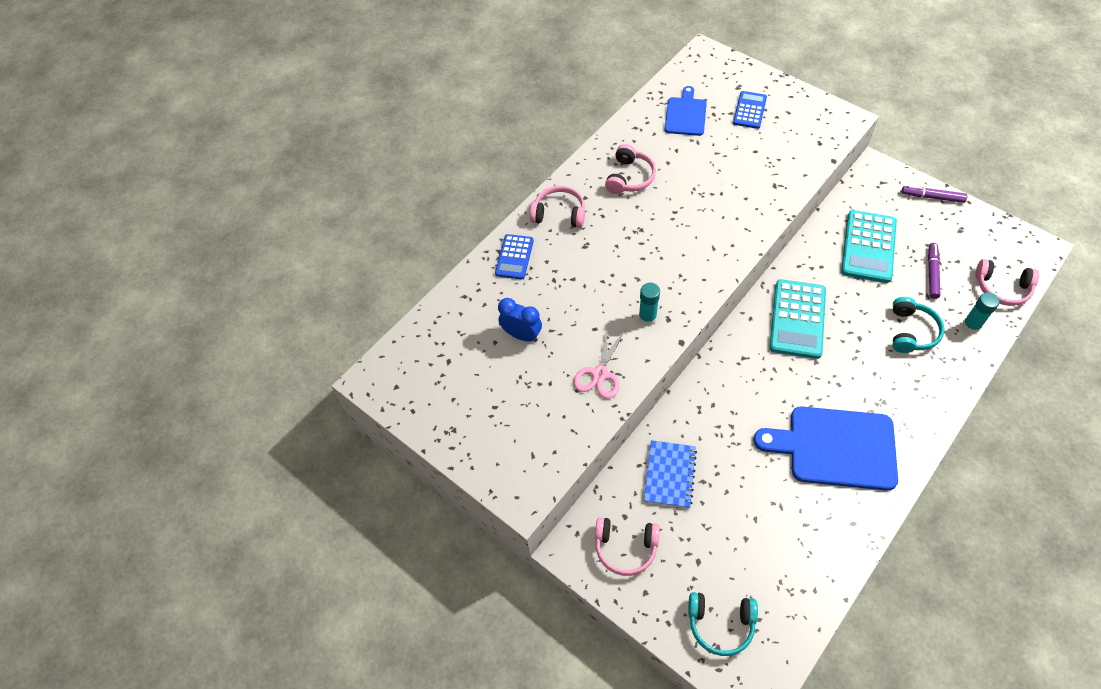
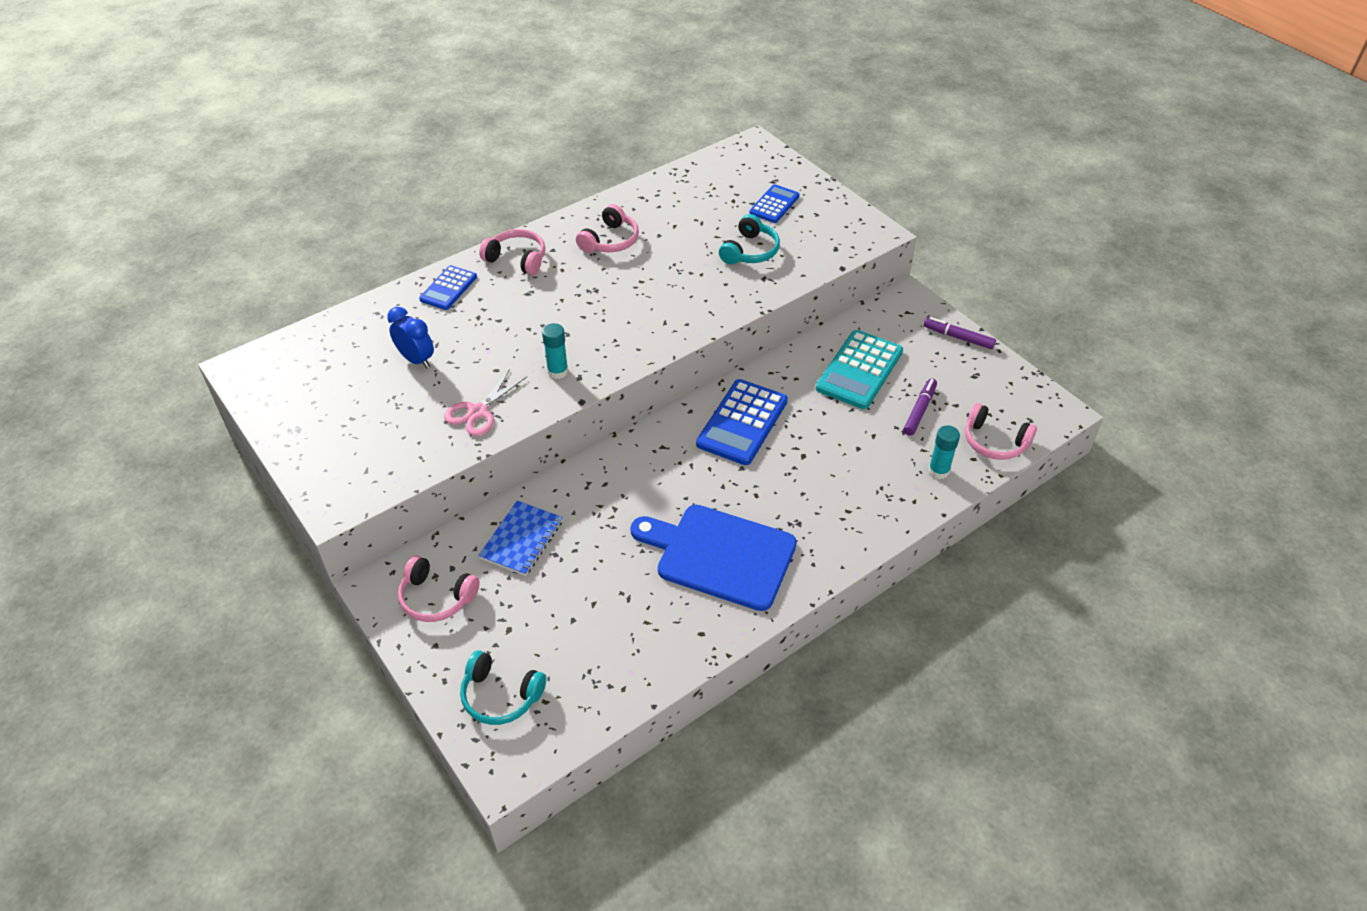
camera: 10 degrees right, 10 degrees down
blue cutting board [665,86,707,136] -> none
turquoise calculator [770,279,826,359] -> blue calculator [696,379,788,465]
turquoise headphones [893,297,944,353] -> turquoise headphones moved to [719,214,780,265]

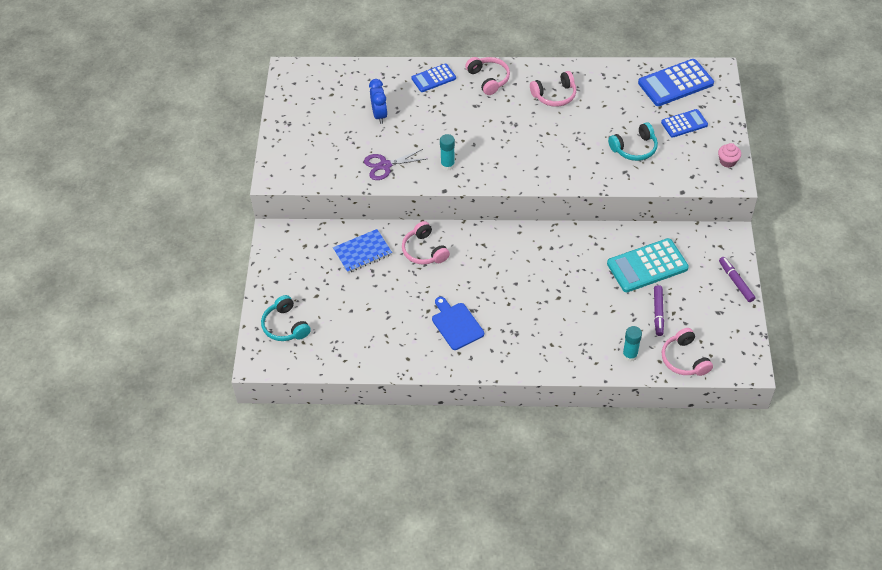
camera: 40 degrees right, 5 degrees up
pink headphones [398,556,480,622] -> pink headphones moved to [402,221,450,265]
pink scissors [444,369,527,436] -> purple scissors [364,149,426,180]
blue cutting board [630,505,797,611] -> blue cutting board [432,297,484,350], size x0.58
blue calculator [696,379,788,465] -> blue calculator moved to [638,59,714,106]
purple marker [903,378,937,436] -> purple marker turned 120 degrees clockwise [654,285,664,336]
none -> pink cupcake [718,143,741,168]

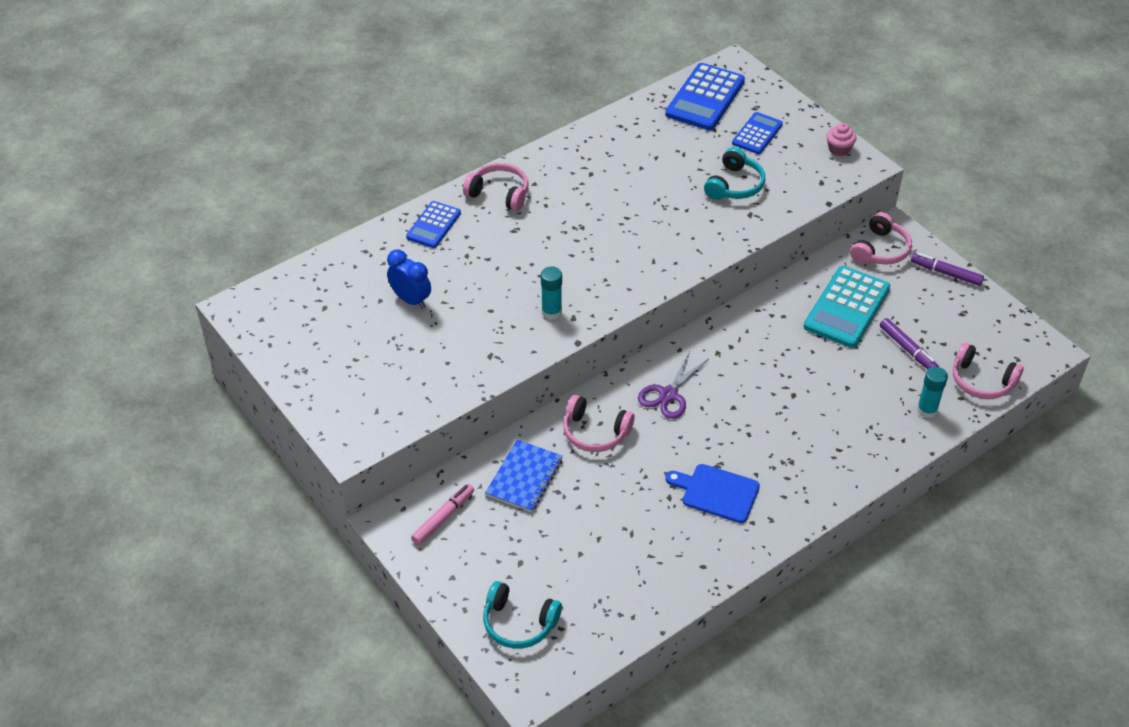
camera: 40 degrees left, 5 degrees down
purple scissors [364,149,426,180] -> purple scissors moved to [638,351,708,419]
pink headphones [530,71,576,107] -> pink headphones moved to [850,212,912,265]
none -> pink marker [411,484,474,545]

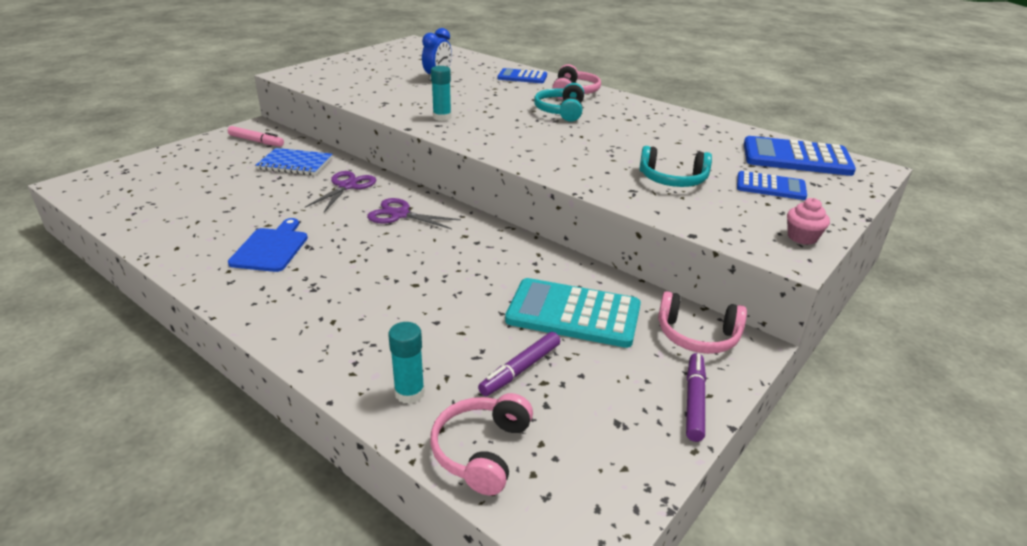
camera: 75 degrees right, 15 degrees down
turquoise headphones [483,581,562,649] -> turquoise headphones moved to [534,83,584,122]
pink headphones [564,395,634,452] -> purple scissors [305,171,376,212]

